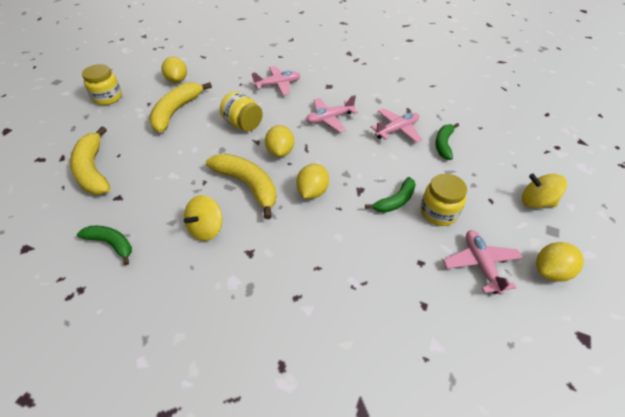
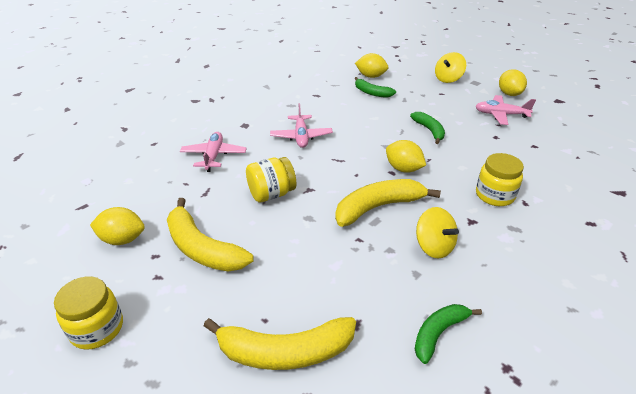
camera: 70 degrees left, 10 degrees down
yellow lemon [265,125,294,157] -> yellow lemon moved to [355,53,388,78]
pink plane [370,108,422,143] -> none
yellow jar [420,173,467,226] -> yellow jar moved to [476,153,524,206]

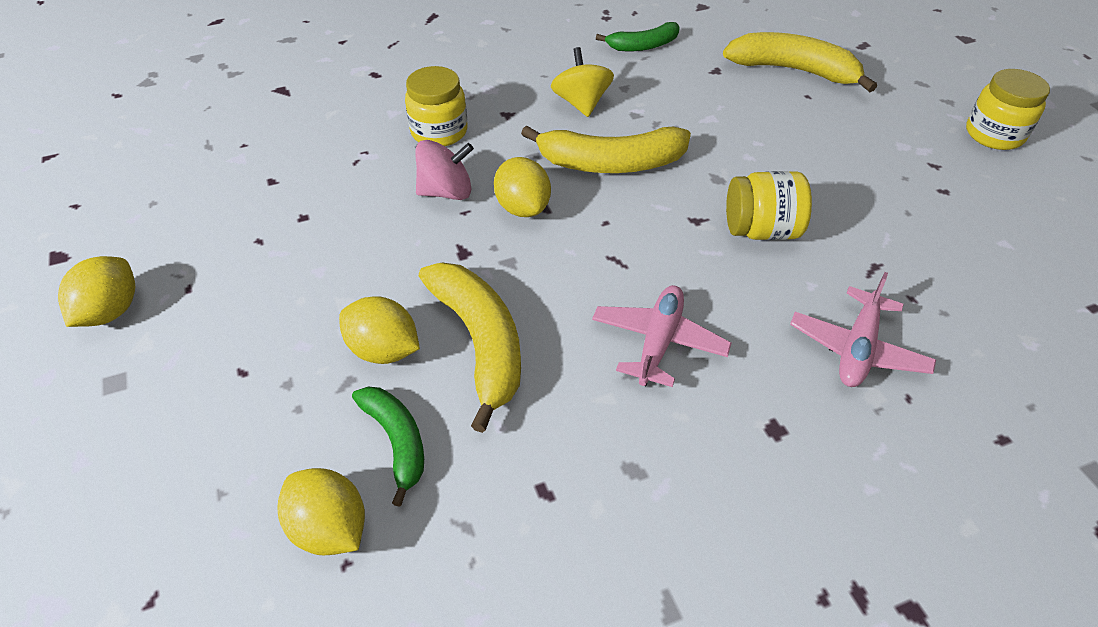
camera: 155 degrees left, 10 degrees up
yellow lemon [90,207,145,245] -> yellow lemon moved to [339,296,420,364]
yellow banana [167,198,254,272] -> yellow banana moved to [419,263,521,433]
green banana [410,112,445,144] -> none
yellow spinning top [435,52,466,83] -> none
pink plane [475,95,536,125] -> none
none -> pink spinning top [415,140,474,200]

